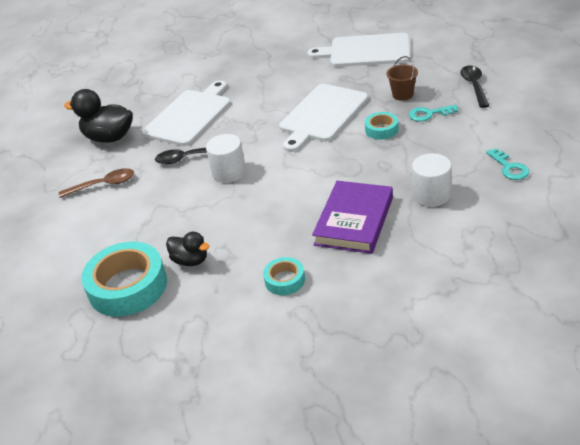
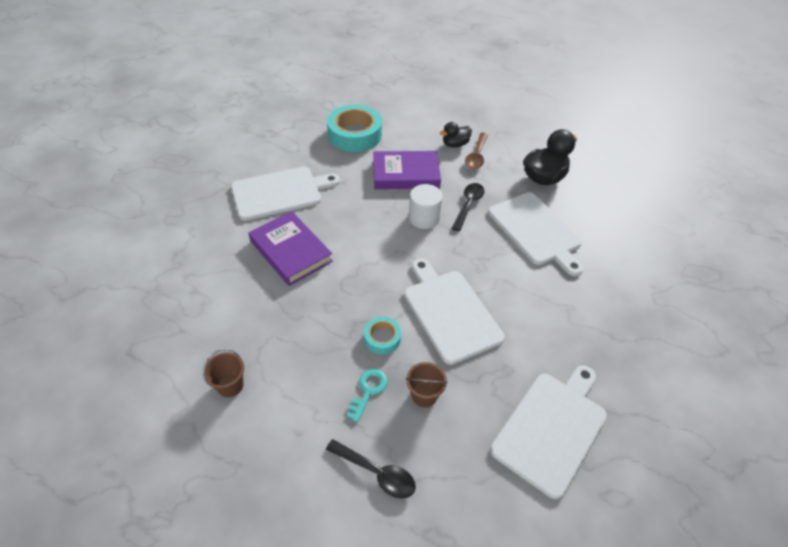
camera: 115 degrees right, 10 degrees up
black duck [166,232,209,266] -> black duck moved to [440,122,472,148]
turquoise tape [263,257,305,295] -> white cutting board [231,167,340,221]
white cylinder [412,153,451,207] -> none
turquoise key [486,148,529,180] -> brown bucket [203,349,244,397]
none -> purple book [373,151,441,189]

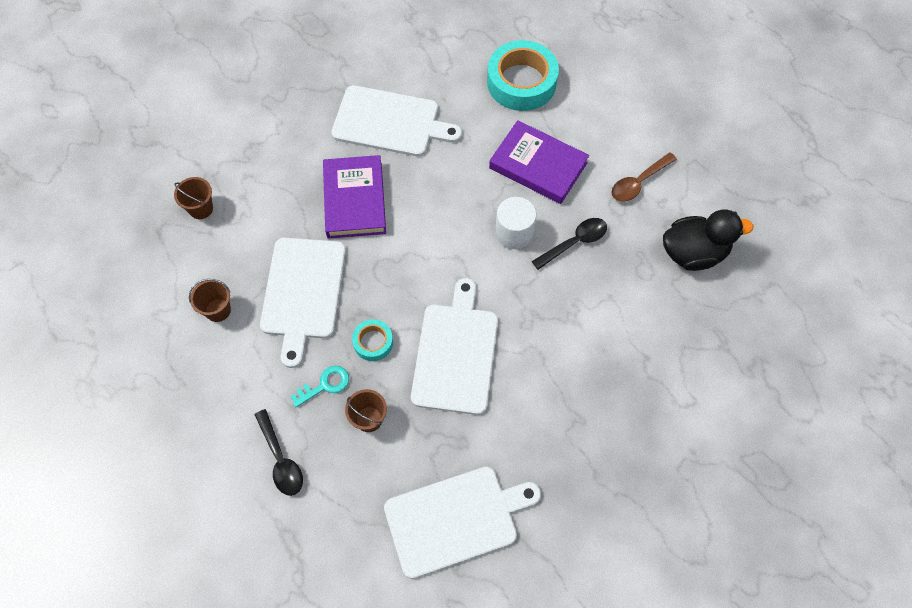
camera: 35 degrees right, 15 degrees up
black duck [440,122,472,148] -> none
white cutting board [488,192,584,276] -> white cutting board moved to [260,238,346,368]
none -> brown bucket [174,177,213,219]

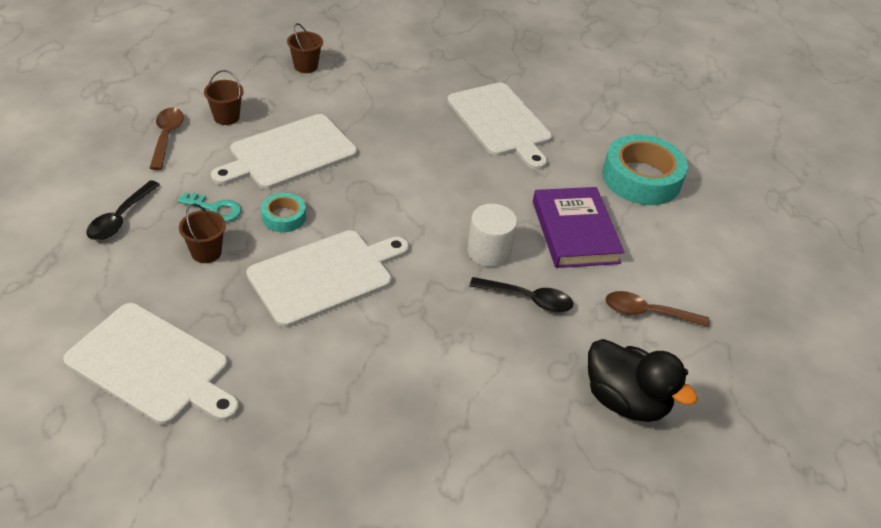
camera: 45 degrees right, 20 degrees down
purple book [323,155,386,239] -> none
none -> brown spoon [150,108,184,170]

